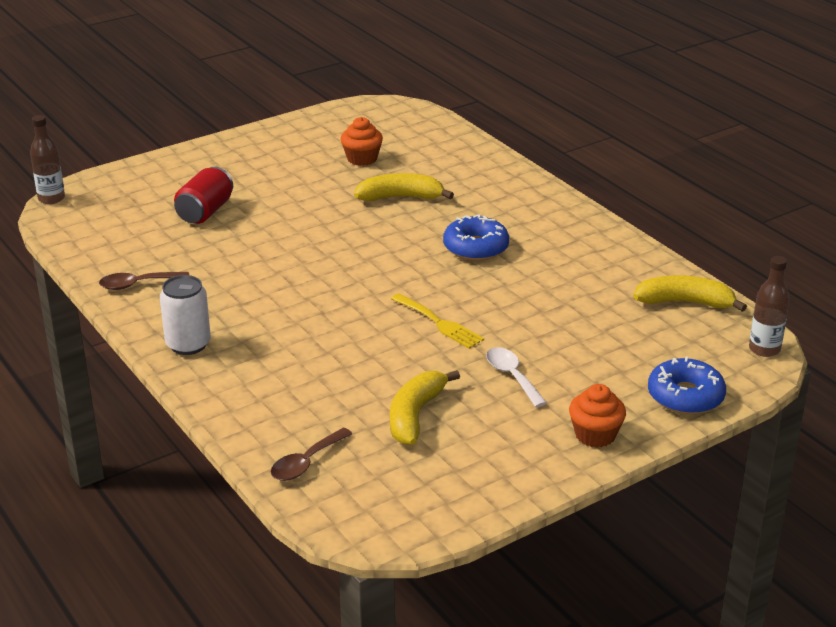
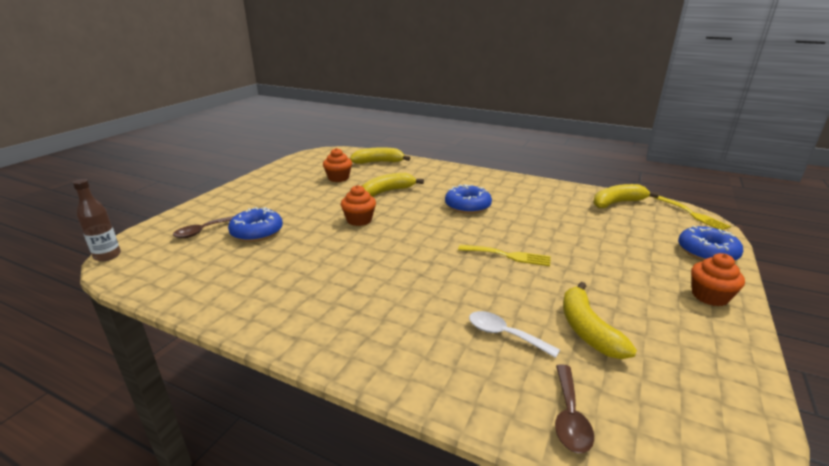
camera: 30 degrees left, 5 degrees down
brown spoon [99,272,189,290] -> brown spoon moved to [173,216,234,238]
white can [160,275,211,355] -> none
red can [174,167,233,224] -> blue donut [228,207,283,242]
white spoon [486,347,547,407] -> white spoon moved to [469,311,560,358]
brown bottle [749,256,790,357] -> yellow fork [654,196,731,230]
none -> orange cupcake [341,185,376,226]
none -> yellow banana [350,147,410,164]

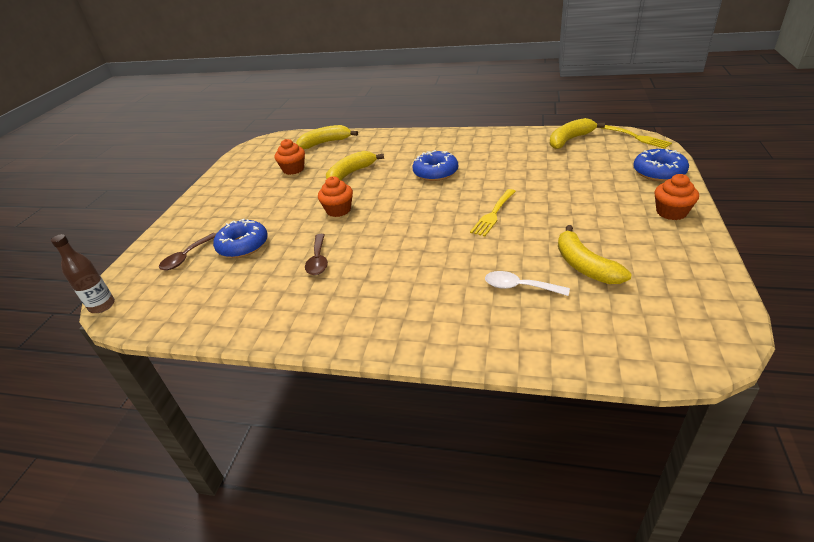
camera: 10 degrees left, 10 degrees up
yellow fork [458,245,551,266] -> yellow fork turned 120 degrees clockwise [470,189,516,236]
brown spoon [555,364,594,453] -> brown spoon moved to [305,234,328,275]

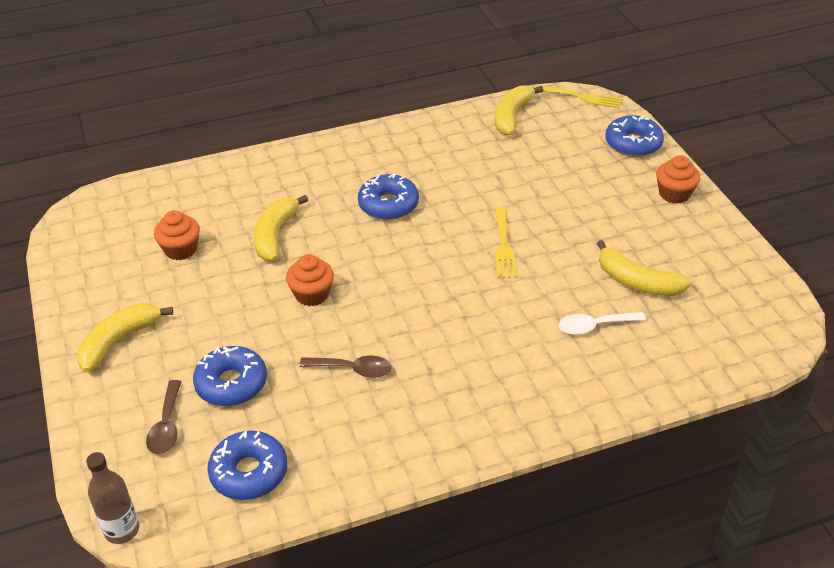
camera: 35 degrees left, 5 degrees up
yellow banana [296,125,358,149] -> yellow banana moved to [77,303,173,372]
brown spoon [305,234,328,275] -> brown spoon turned 45 degrees counterclockwise [299,356,392,378]
none -> blue donut [207,431,287,500]

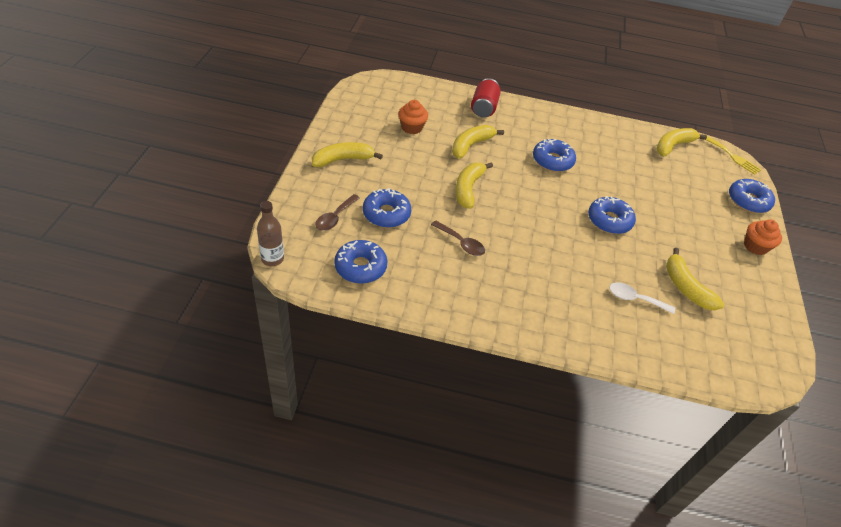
camera: 25 degrees right, 5 degrees up
orange cupcake [286,254,334,306] -> yellow banana [455,162,493,209]
yellow fork [495,207,517,278] -> blue donut [588,196,636,234]
none -> red can [471,78,501,117]

